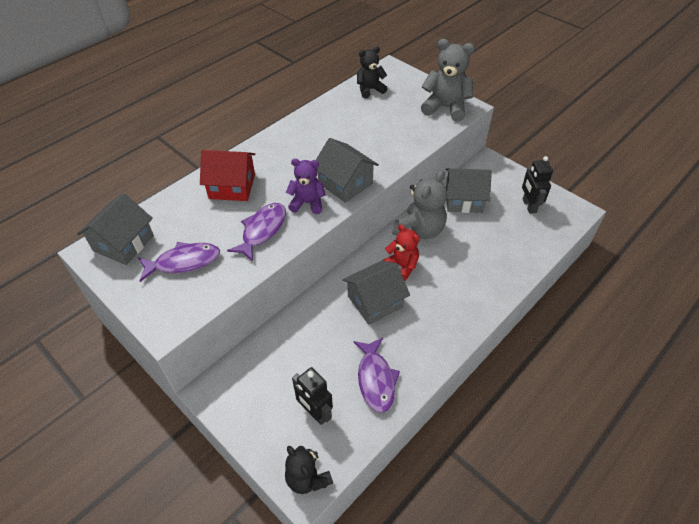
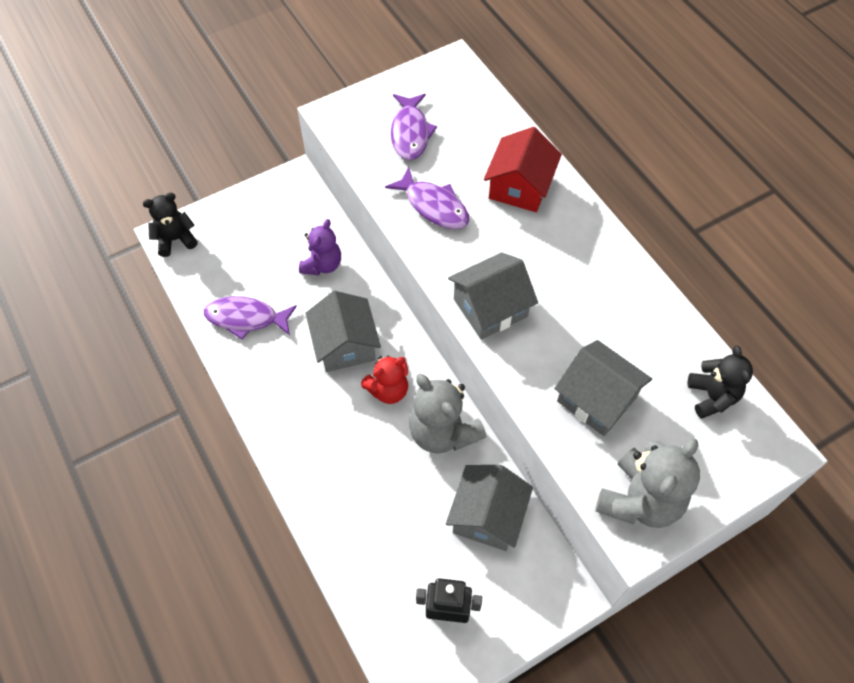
camera: 105 degrees right, 10 degrees up
grey house [77,193,154,265] -> grey house moved to [554,340,652,436]
purple teddy bear [286,159,326,214] -> purple teddy bear moved to [299,219,341,275]
black robot [292,367,333,425] -> none

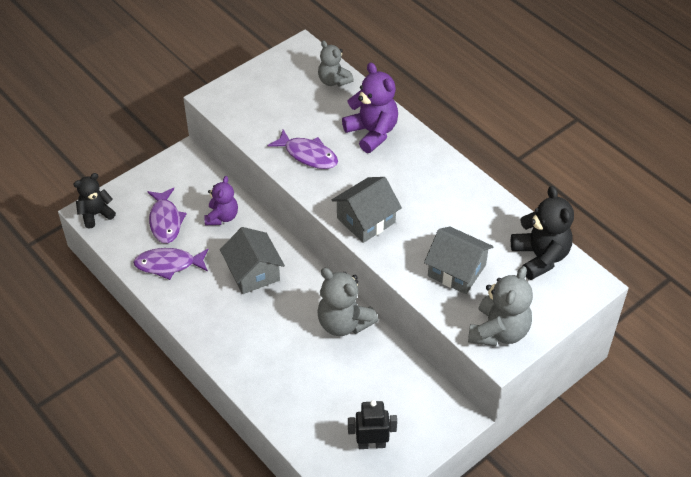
camera: 10 degrees left, 10 degrees down
red teddy bear [361,355,408,404] -> none
purple fish [391,94,437,160] -> purple fish moved to [147,188,187,243]
grey house [446,465,533,551] -> none
red house [484,127,562,212] -> purple teddy bear [342,62,398,153]
black teddy bear [688,346,753,419] -> black teddy bear [511,186,574,280], size x1.53
none -> grey teddy bear [318,41,354,87]

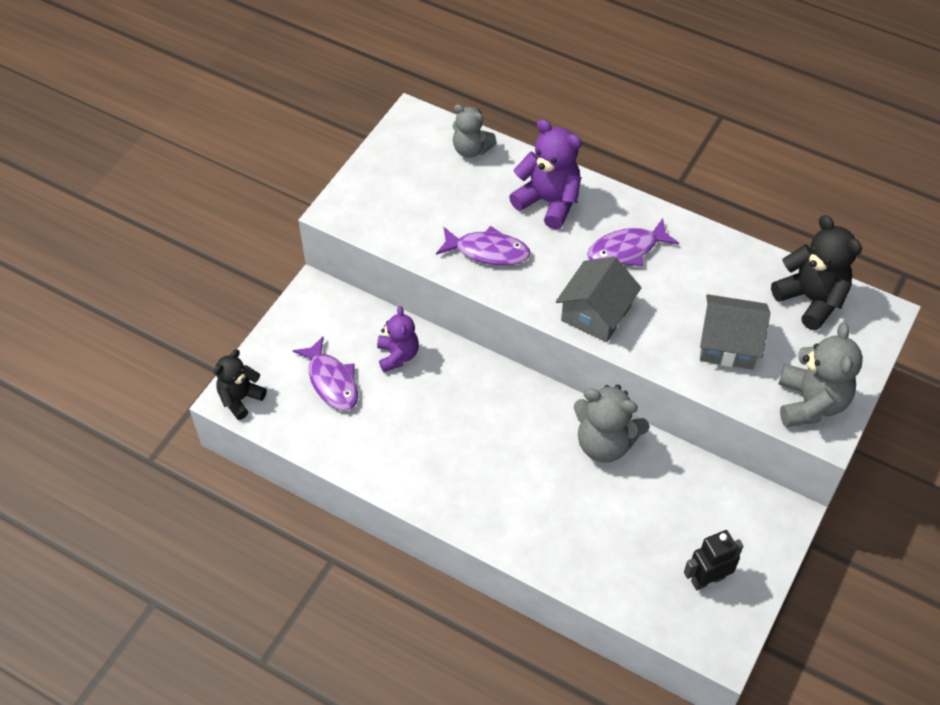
camera: 20 degrees left, 5 degrees up
purple fish [133,248,209,280] -> purple fish moved to [587,218,679,266]
grey house [220,227,285,294] -> none

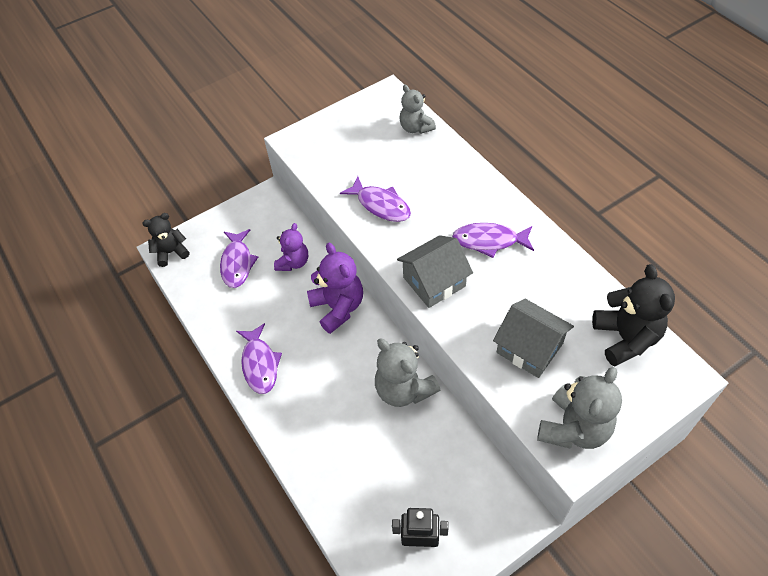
camera: 30 degrees right, 0 degrees up
purple teddy bear [509,119,582,229] -> purple teddy bear moved to [307,243,363,334]
none -> purple fish [236,323,282,394]

